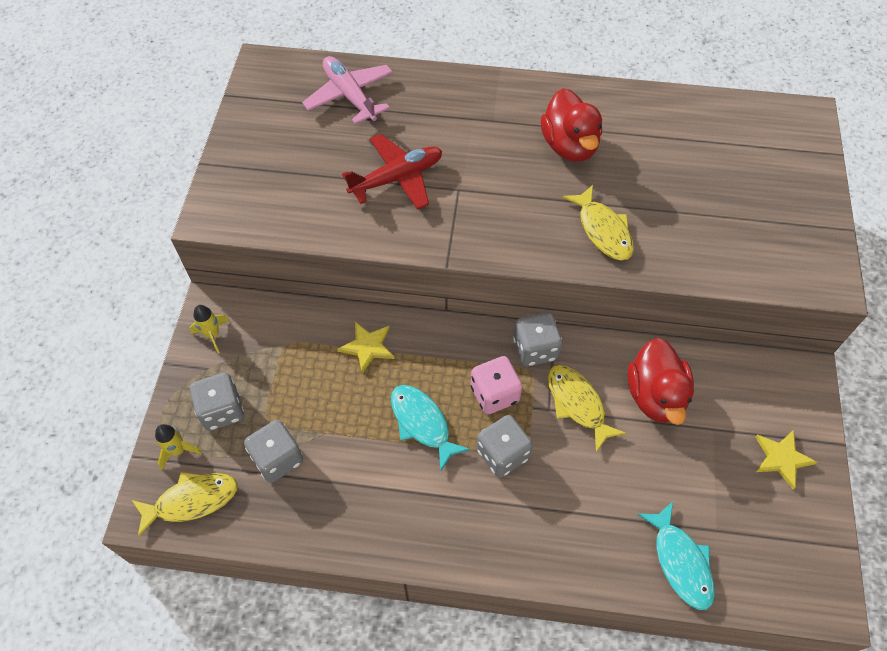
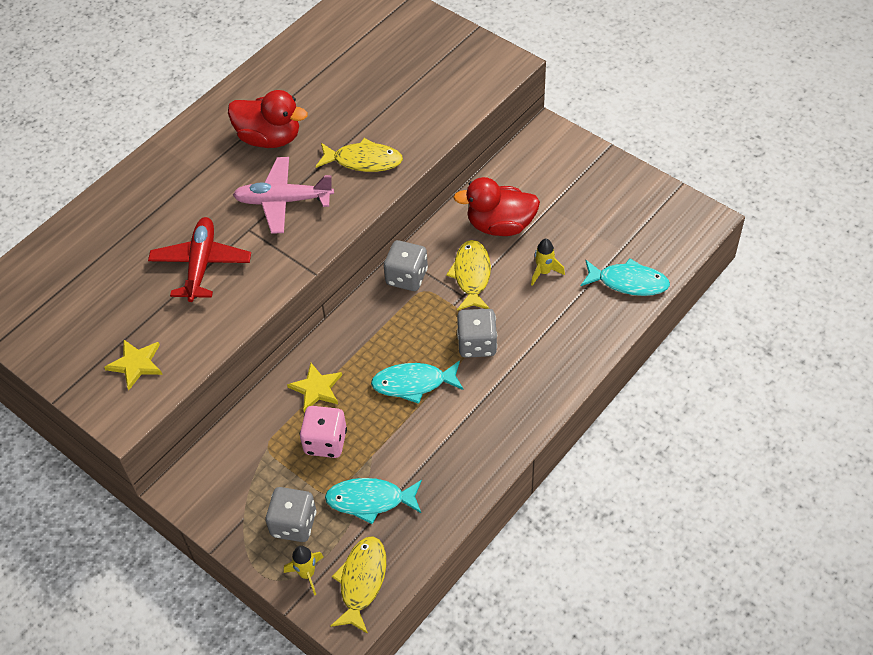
camera: 55 degrees left, 5 degrees down
yellow rocket [190,305,229,354] -> yellow rocket moved to [531,239,565,286]
grey dice [244,420,303,483] -> turquoise fish [325,478,422,524]
pink plane [302,56,393,124] -> pink plane moved to [233,157,334,234]
pink dice [471,356,522,414] -> pink dice moved to [300,406,347,458]
yellow fish [548,365,626,452] -> yellow fish turned 90 degrees clockwise [446,240,491,310]
red duck [627,338,694,425] -> red duck turned 150 degrees clockwise [453,177,540,236]
yellow star [755,430,817,490] -> yellow star moved to [104,339,163,390]

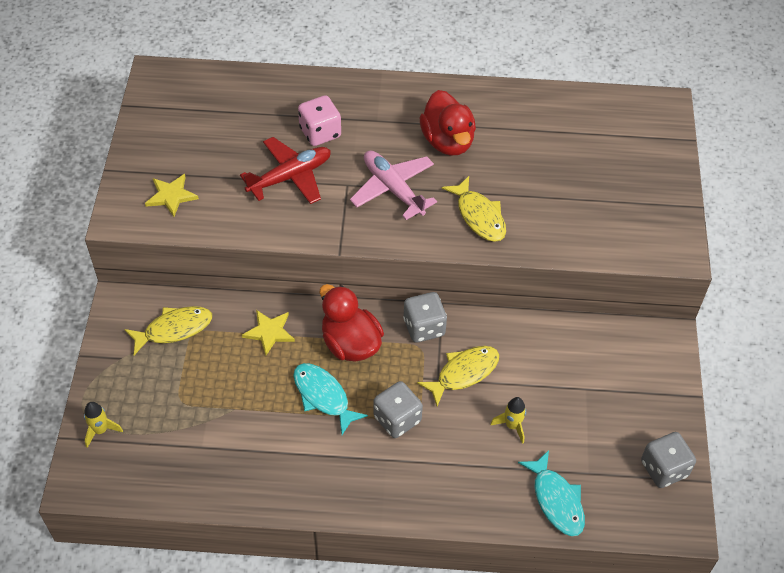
camera: 50 degrees right, 0 degrees up
grey dice [266,487,316,542] -> grey dice moved to [641,432,696,488]
pink dice [300,406,347,458] -> pink dice moved to [298,95,341,146]
turquoise fish [325,478,422,524] -> none
yellow fish [330,536,386,634] -> yellow fish moved to [124,306,212,355]
red duck [453,177,540,236] -> red duck moved to [320,284,384,362]

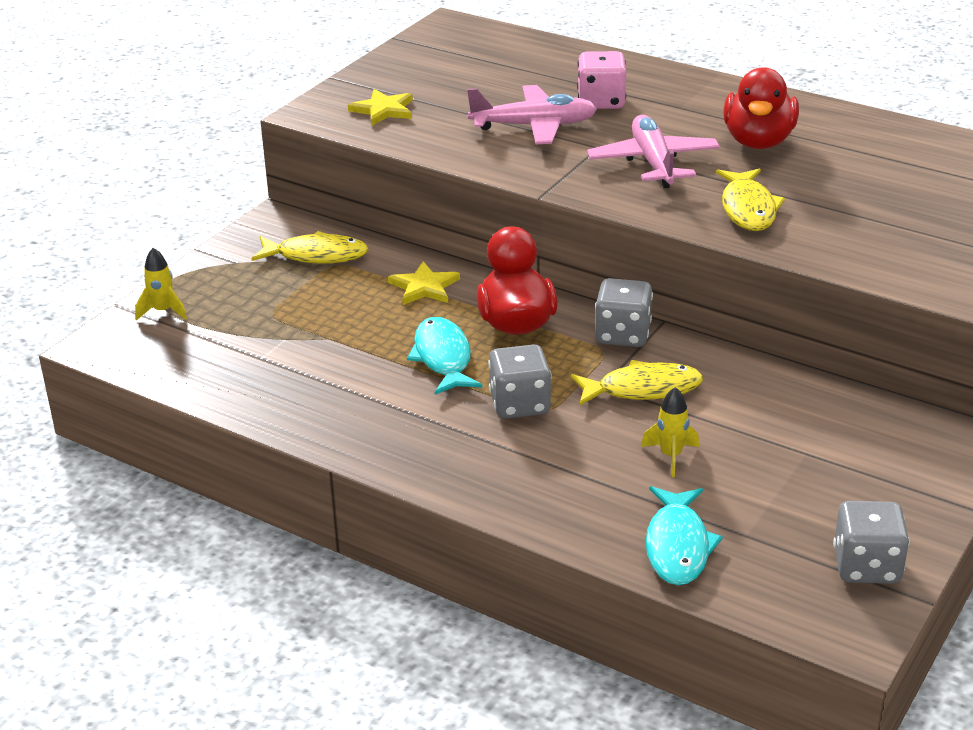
camera: 30 degrees right, 20 degrees down
red plane [240,137,331,204] -> pink plane [467,85,597,144]

